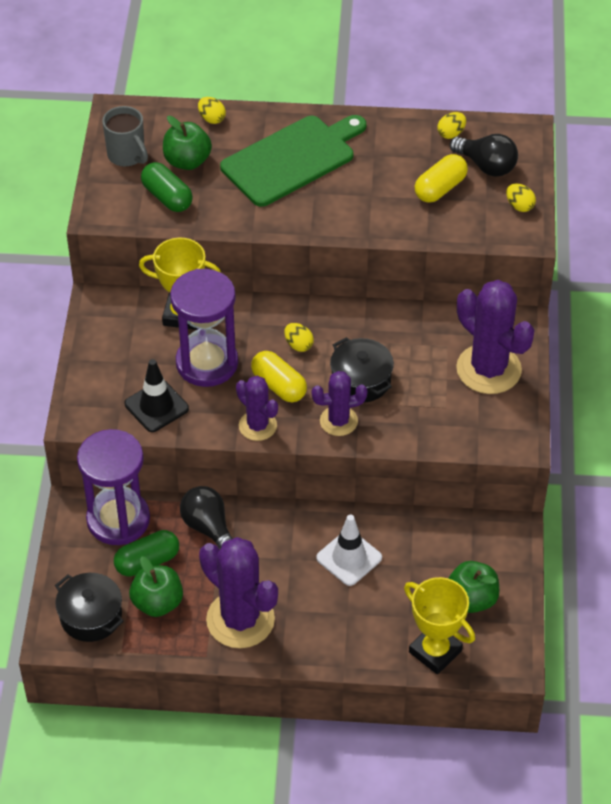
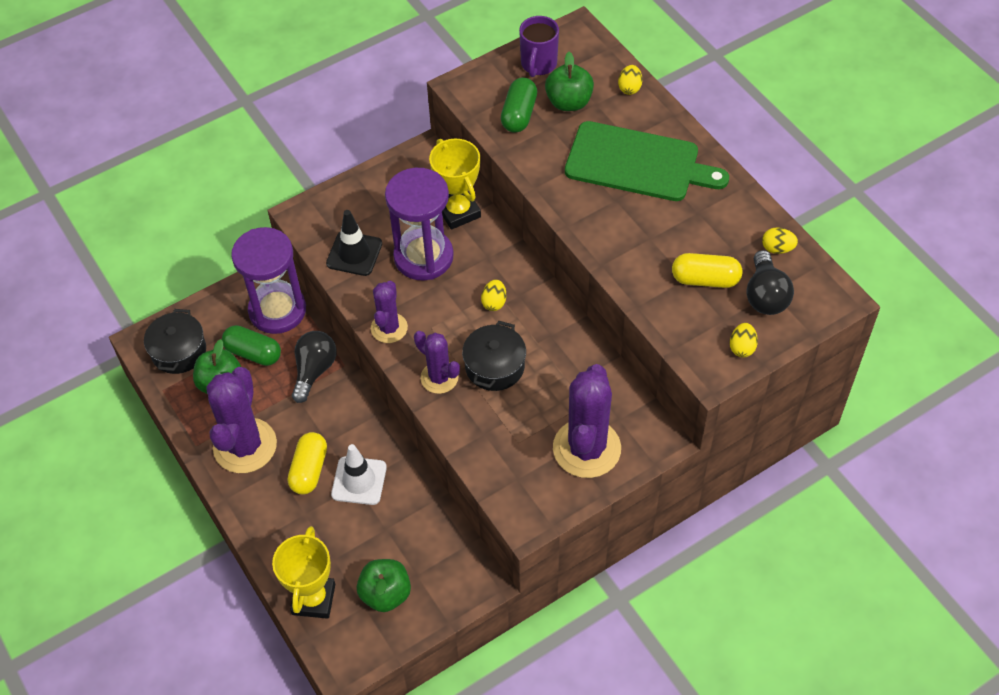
camera: 55 degrees right, 5 degrees up
grey mug [102,106,148,167] -> purple mug [519,16,559,77]
yellow capsule [251,351,307,402] -> yellow capsule moved to [288,432,327,495]

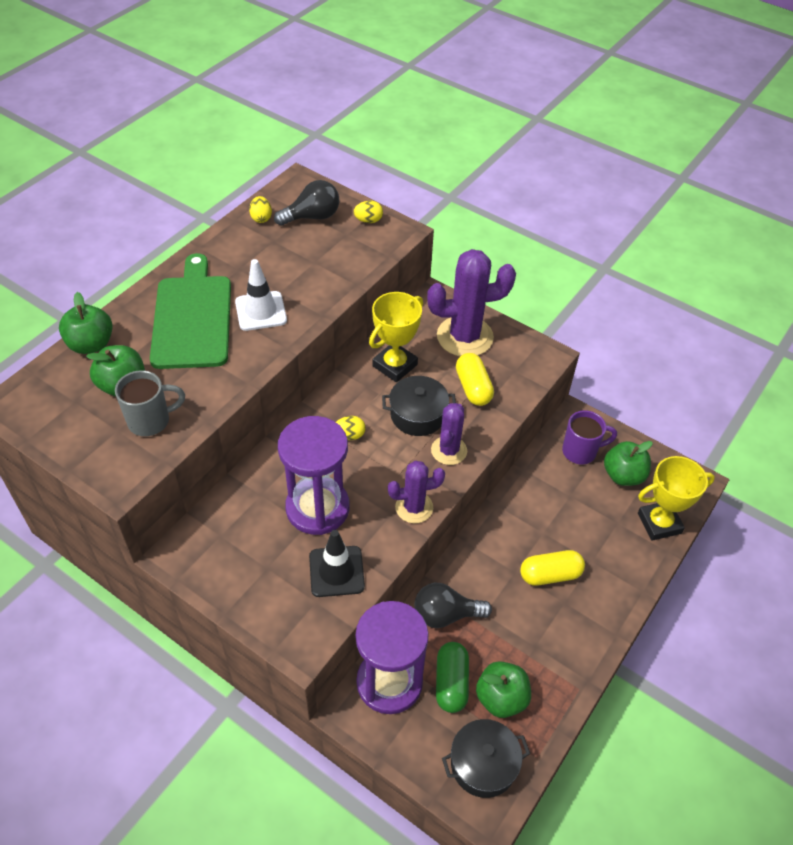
camera: 115 degrees left, 5 degrees down
purple cactus [206,367,277,473] -> none
white traffic cone [331,444,387,505] -> white traffic cone moved to [235,259,287,331]
yellow trophy [429,139,481,230] -> yellow trophy moved to [369,292,423,382]
green capsule [501,78,537,132] -> grey mug [115,370,185,436]
purple mug [519,16,559,77] -> purple mug moved to [562,410,617,464]
yellow egg [618,65,643,95] -> green apple [59,292,113,354]
yellow capsule [672,253,742,288] -> yellow capsule moved to [456,353,494,406]

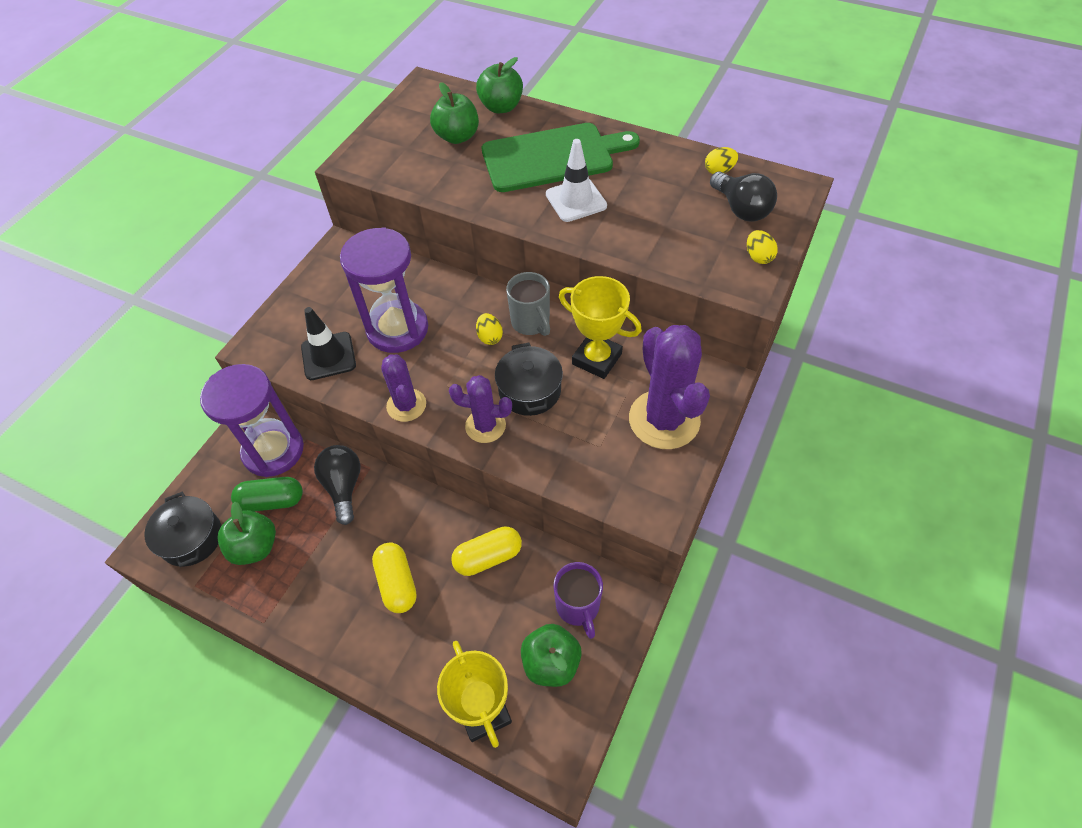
camera: 85 degrees right, 5 degrees up
grey mug [115,370,185,436] -> grey mug moved to [506,272,550,336]
yellow capsule [456,353,494,406] -> yellow capsule moved to [451,527,522,576]

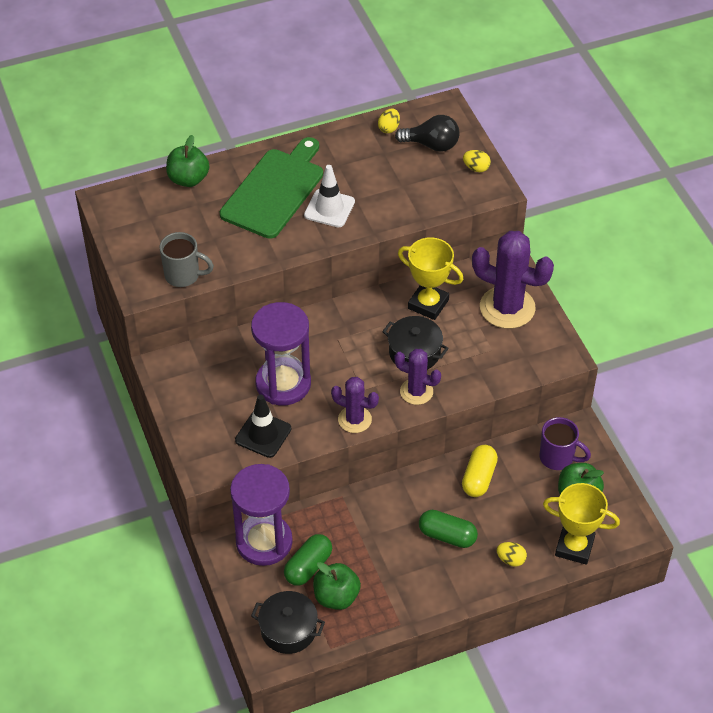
camera: 50 degrees left, 5 degrees down
black light bulb [314,445,361,525] -> none
yellow capsule [372,543,417,613] -> green capsule [419,510,478,548]
green apple [430,82,479,144] -> none
purple cactus [449,375,512,443] -> purple cactus turned 60 degrees clockwise [394,349,441,405]
yellow egg [476,313,503,345] -> yellow egg moved to [496,542,527,567]
grey mug [506,272,550,336] -> grey mug moved to [160,232,214,287]
yellow trophy [559,276,642,379] -> yellow trophy turned 45 degrees clockwise [398,237,464,320]

